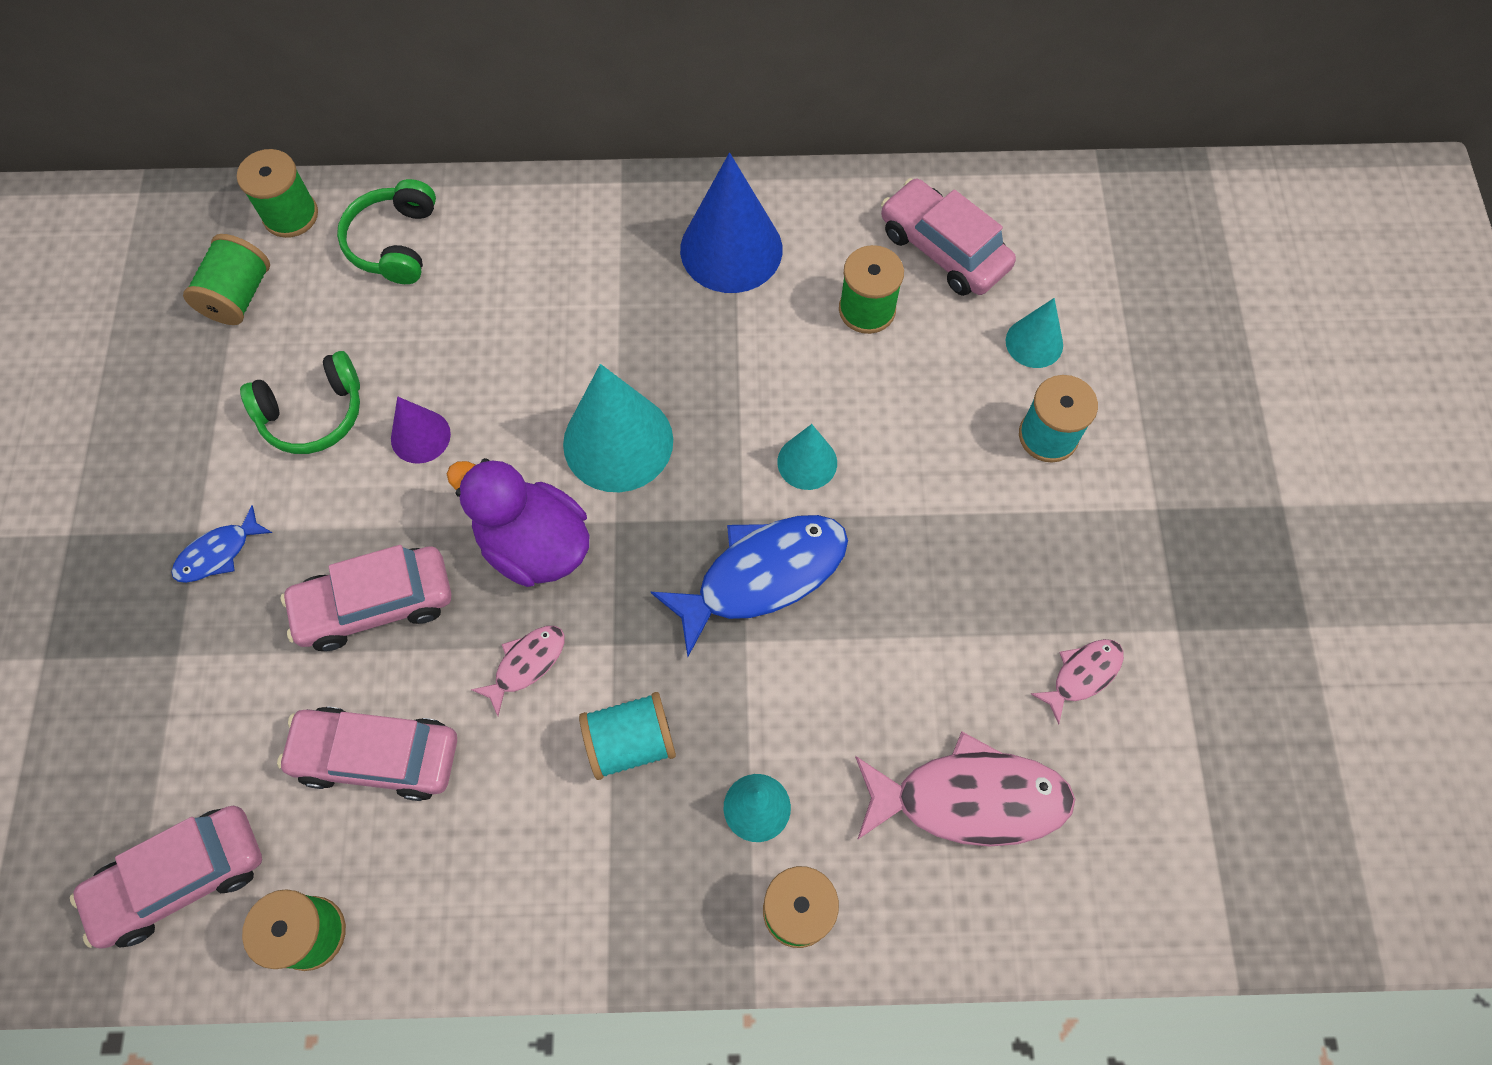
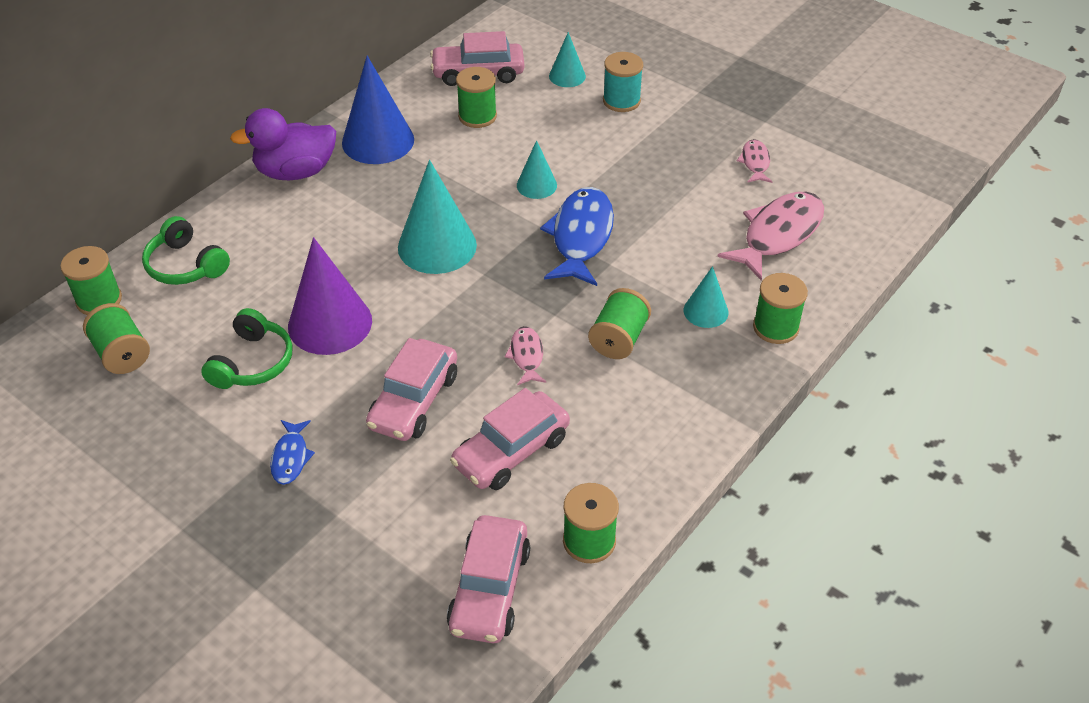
camera: 50 degrees left, 20 degrees down
purple cone [391,397,451,464] -> purple cone [288,237,372,355], size x1.85
purple duck [447,458,589,587] -> purple duck moved to [230,108,336,180]
turquoise spool [579,692,676,780] -> green spool [588,288,651,359]

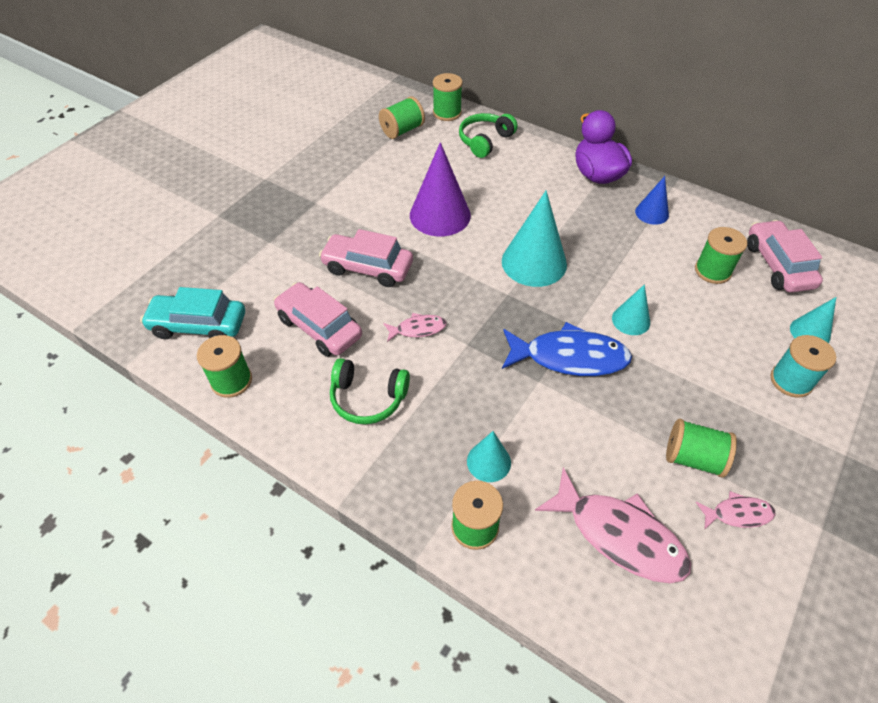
camera: 85 degrees right, 5 degrees up
green headphones [201,308,293,389] -> green headphones moved to [330,358,410,424]
blue fish [270,420,315,485] -> none
blue cone [342,56,414,164] -> blue cone [635,176,669,225], size x0.54
pink car [447,515,530,643] -> turquoise car [140,287,245,339]
green spool [588,288,651,359] -> green spool moved to [666,419,737,478]

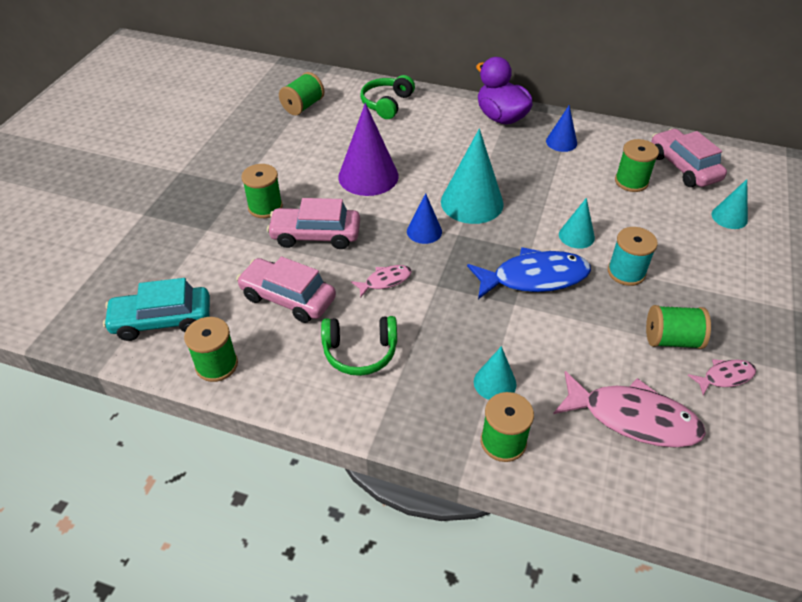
camera: 15 degrees left, 5 degrees down
green spool [433,73,463,121] -> green spool moved to [241,164,283,218]
turquoise spool [770,335,836,398] -> turquoise spool moved to [608,227,658,286]
none -> blue cone [407,193,442,244]

